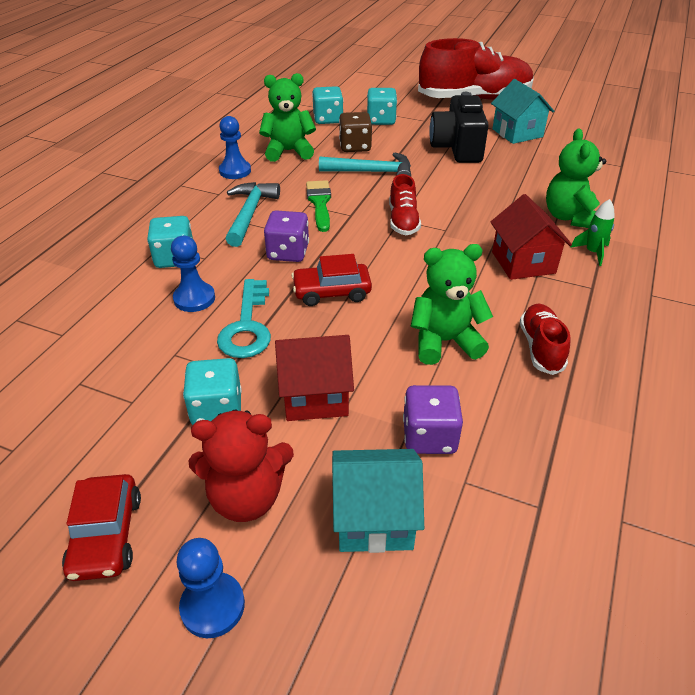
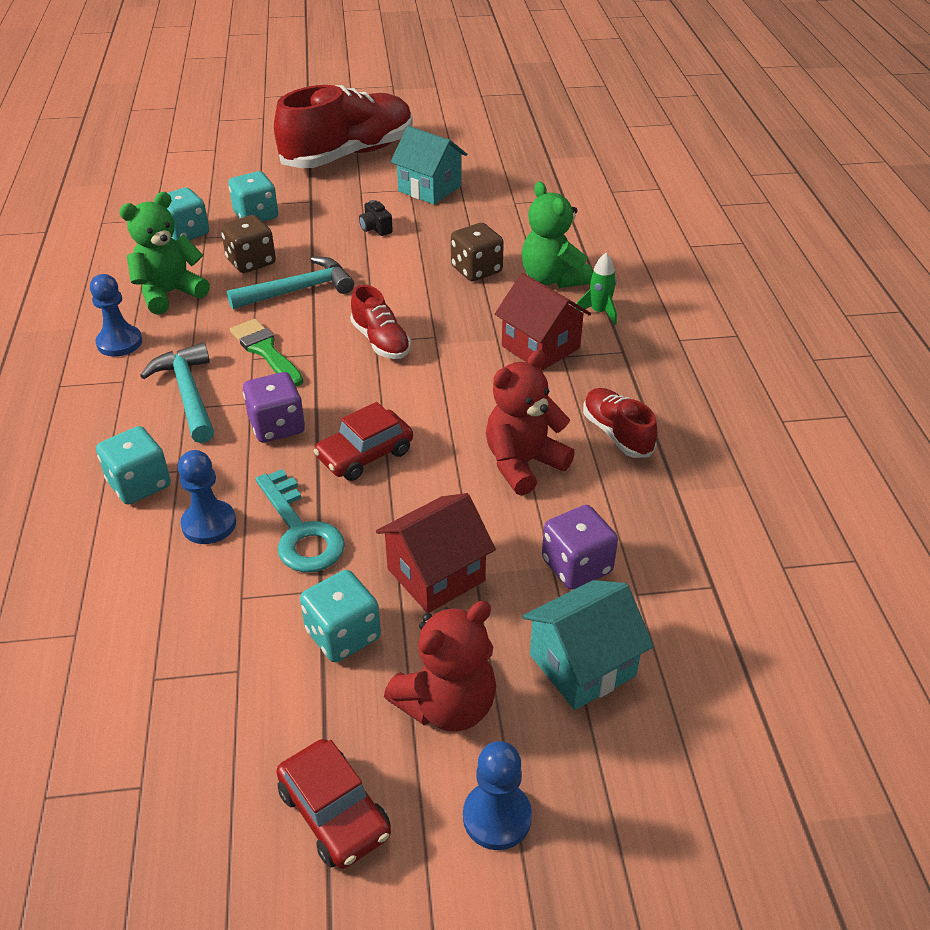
camera: 30 degrees left, 0 degrees up
green teddy bear [411,244,493,365] -> red teddy bear [486,350,575,495]
black camera [429,92,489,163] -> black camera [359,200,393,236], size x0.41
none -> brown dice [451,223,504,281]

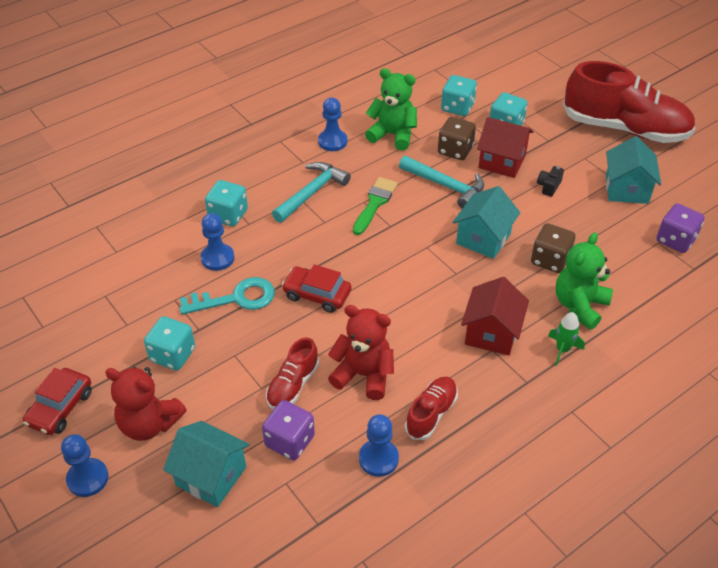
camera: 60 degrees right, 5 degrees up
purple dice [243,372,305,443] -> purple dice moved to [657,203,704,253]
turquoise key [256,469,345,572] -> turquoise key turned 135 degrees counterclockwise [179,277,275,315]
red shoe [350,285,411,359] -> red shoe moved to [266,337,319,409]
red house [376,493,496,613] -> red house moved to [477,117,533,178]
none -> blue pawn [359,414,399,477]
none -> turquoise house [453,186,520,259]

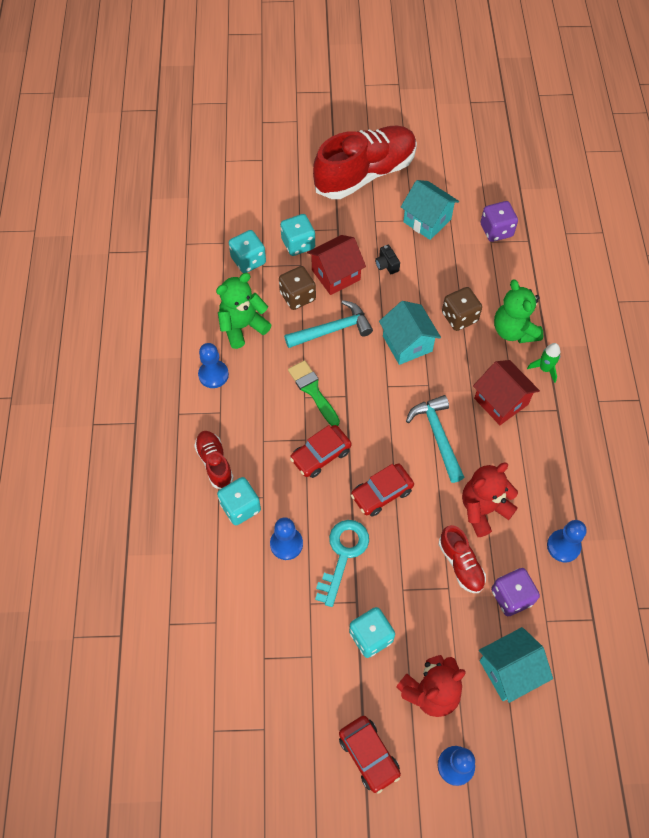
camera: 55 degrees left, 15 degrees up
turquoise hammer [272,162,351,223] -> turquoise hammer moved to [406,395,464,483]
red shoe [405,377,458,440] -> red shoe moved to [194,431,234,489]
none -> red car [290,425,352,478]

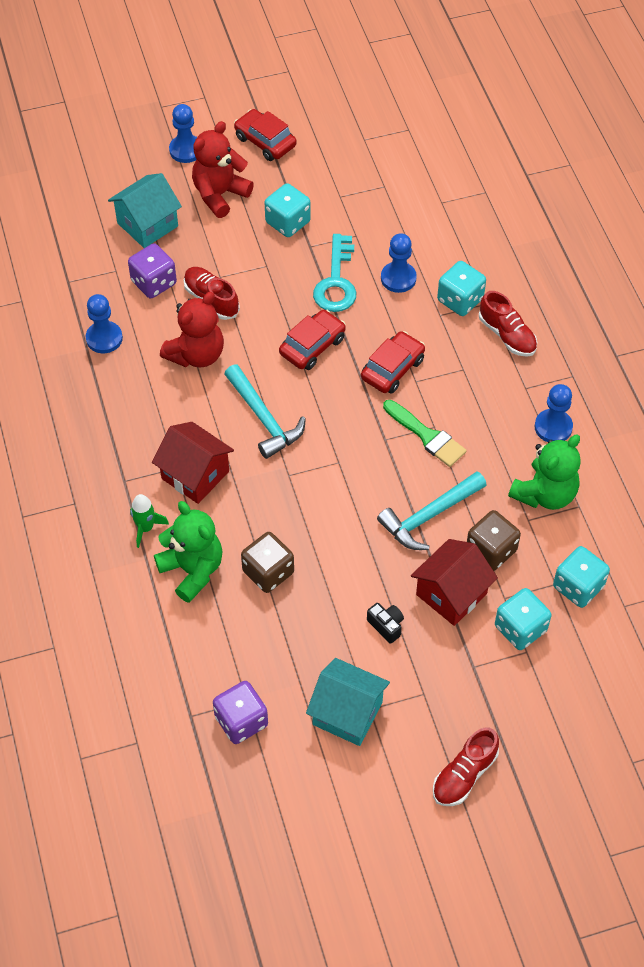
camera: 165 degrees right, 5 degrees down
red shoe [313,126,417,199] -> red shoe [433,727,499,806], size x0.47
turquoise house [379,301,441,365] -> none

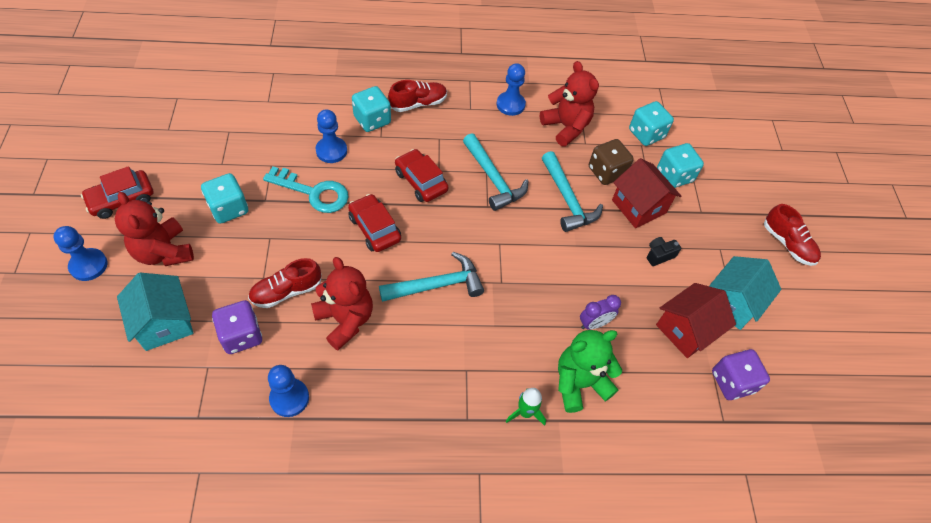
camera: 80 degrees left, 0 degrees up
red house [152,422,234,504] -> red house moved to [656,283,736,358]
brown dice [241,532,294,593] -> purple clock [580,295,621,330]
green brush [383,400,467,467] -> turquoise hammer [463,133,529,211]
green teddy bear [508,434,581,510] -> red teddy bear [540,61,599,147]

